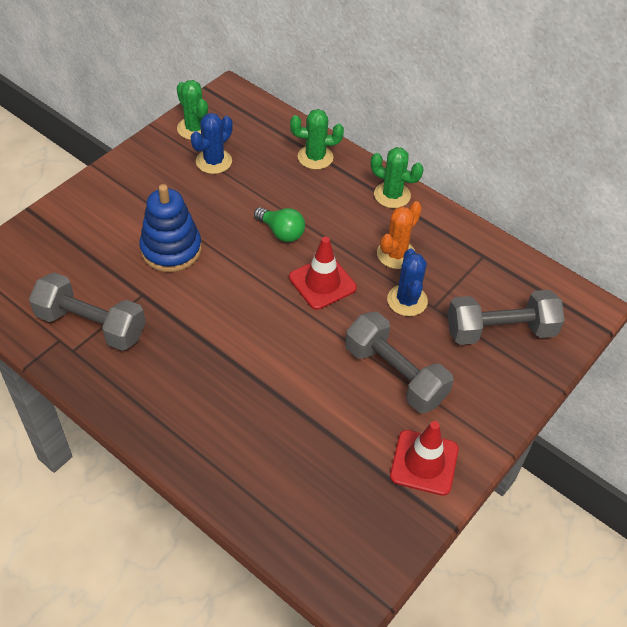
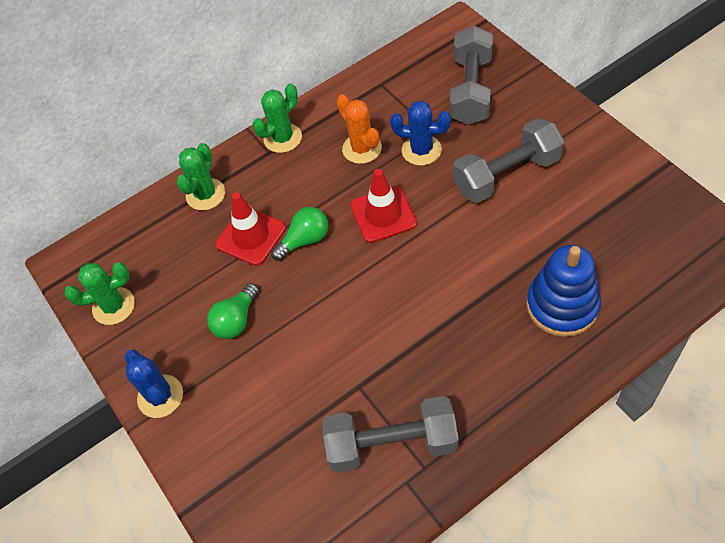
camera: 65 degrees left, 5 degrees up
grey dumbbell [29,272,146,351] -> grey dumbbell turned 45 degrees clockwise [323,396,459,473]
blue stacking toy [139,184,202,272] -> blue stacking toy moved to [526,245,601,337]
blue cactus [190,113,233,174] -> blue cactus moved to [124,349,183,418]
red traffic cone [390,421,458,496] -> red traffic cone moved to [216,192,286,266]
none -> green light bulb [207,283,259,339]

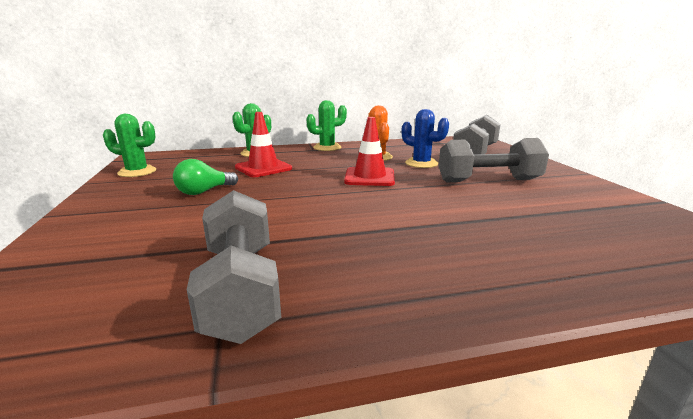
camera: 15 degrees right, 35 degrees down
blue cactus [124,349,183,418] -> none
green light bulb [271,207,328,261] -> none
grey dumbbell [323,396,459,473] -> grey dumbbell turned 60 degrees clockwise [187,190,281,344]
blue stacking toy [526,245,601,337] -> none

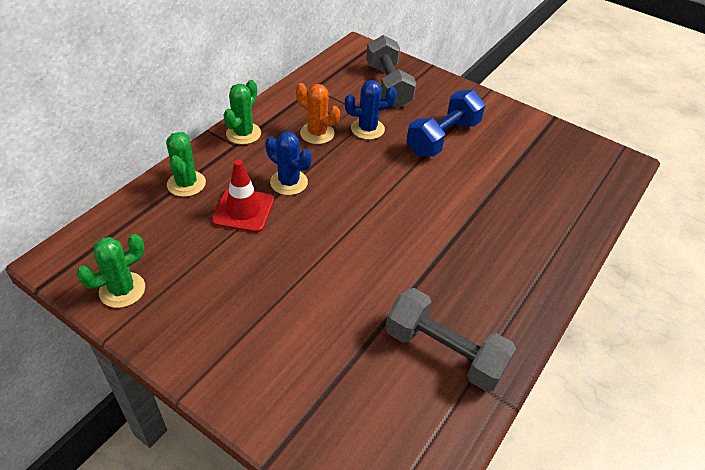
camera: 45 degrees left, 25 degrees up
green light bulb [173,159,238,195] -> none
red traffic cone [344,117,395,186] -> none
grey dumbbell [439,138,549,182] -> blue dumbbell [406,90,485,157]
none -> blue cactus [265,132,312,195]

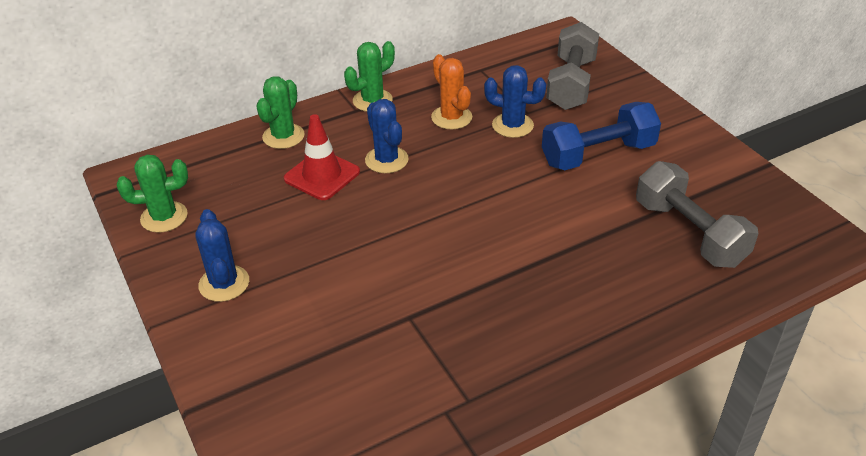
camera: 30 degrees right, 5 degrees down
grey dumbbell [385,288,516,392] -> grey dumbbell moved to [636,161,759,268]
none -> blue cactus [195,209,249,302]

